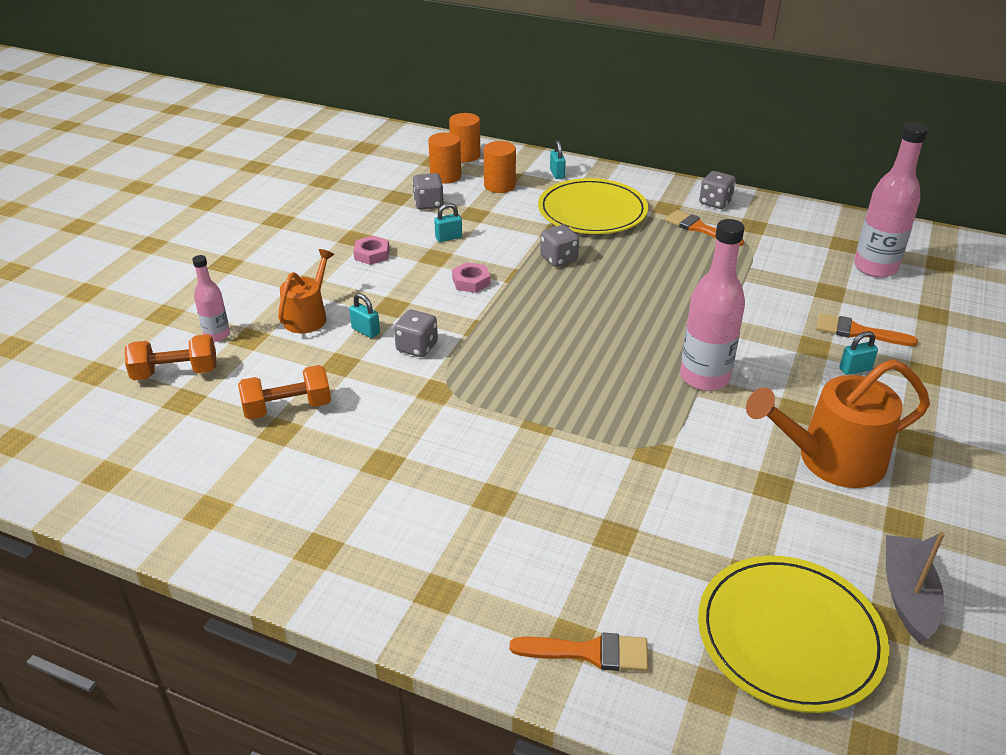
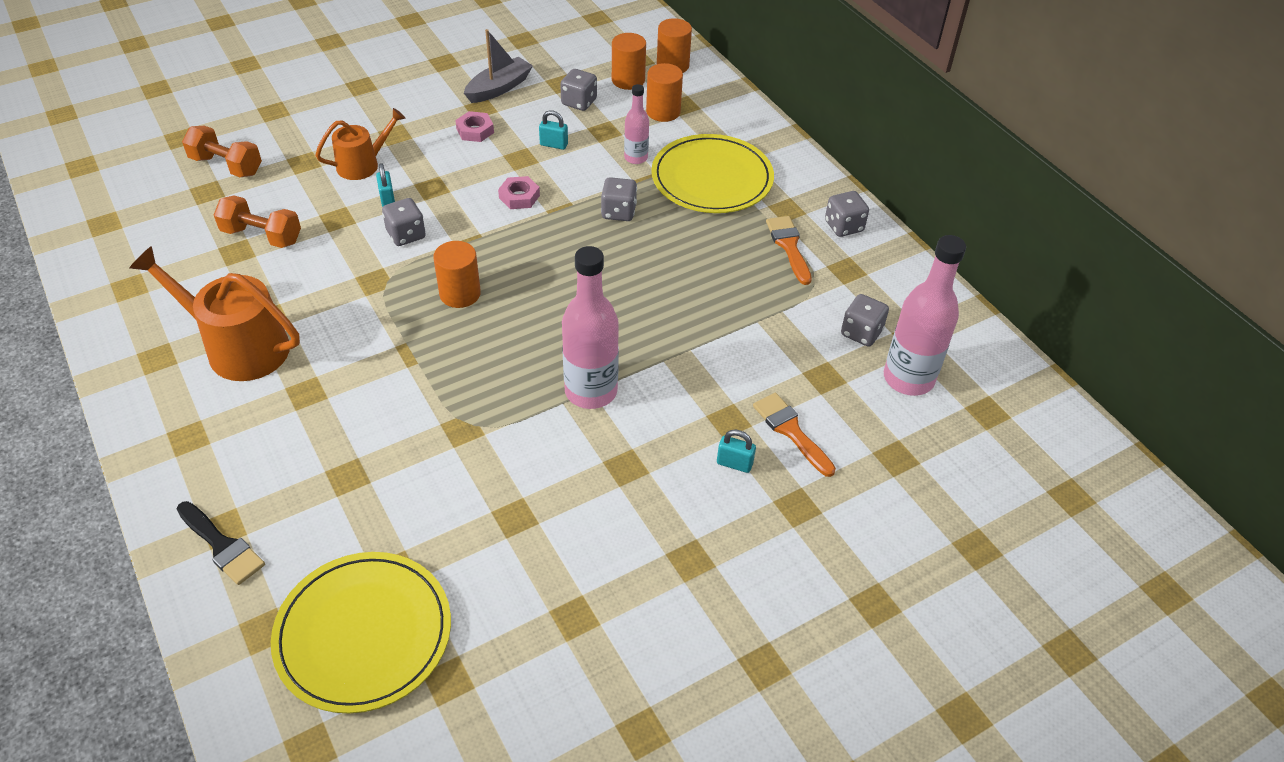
camera: 35 degrees right, 10 degrees up
pink bottle [192,255,230,342] -> pink bottle moved to [624,84,649,164]
orange brush [510,633,648,671] -> black brush [177,501,265,585]
turquoise padlock [550,141,566,179] -> none
orange watering can [746,359,930,488] -> orange watering can moved to [130,246,300,381]
grey boat [886,532,945,643] -> grey boat moved to [464,29,533,103]
none -> orange cylinder [433,241,481,308]
none -> grey dice [841,294,889,347]

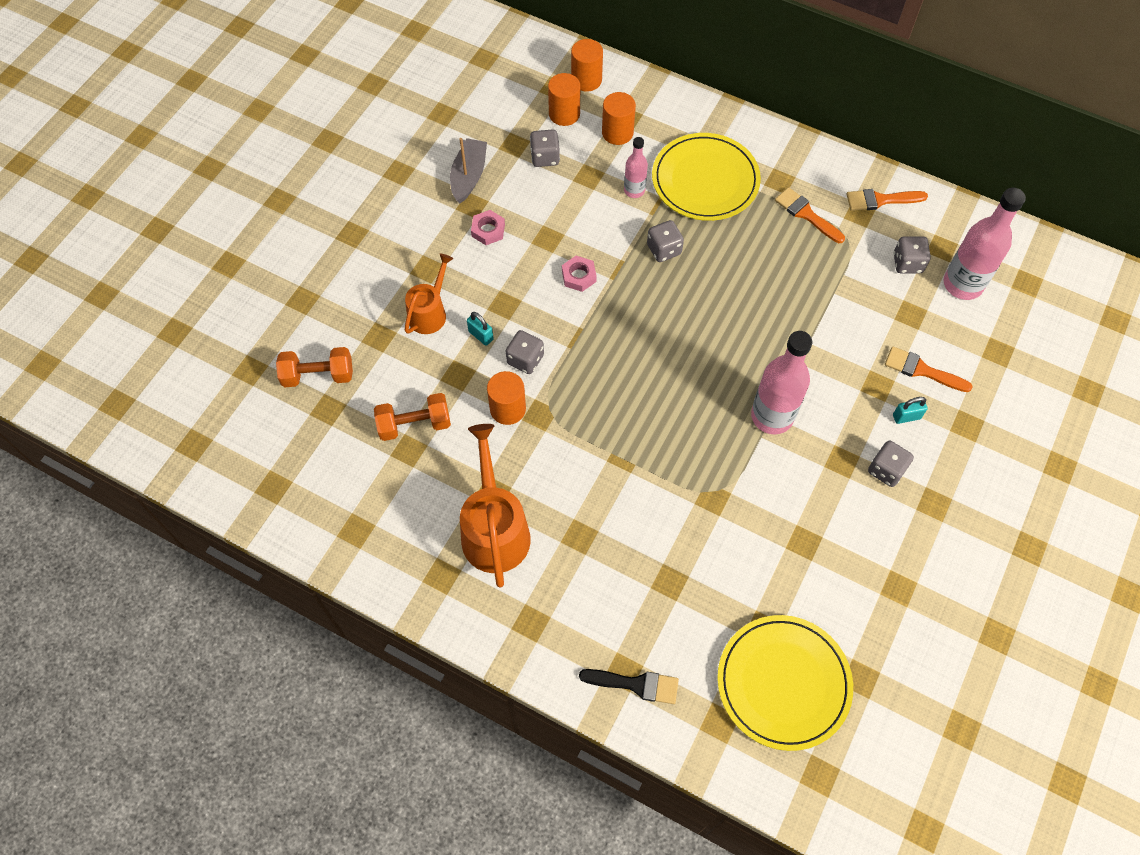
camera: 30 degrees left, 15 degrees up
orange watering can [130,246,300,381] -> orange watering can turned 90 degrees clockwise [460,424,531,588]
orange cylinder [433,241,481,308] -> orange cylinder moved to [487,371,526,425]
turquoise padlock [539,110,568,150] -> none
grey dice [825,191,869,237] -> grey dice moved to [868,441,914,487]
none -> orange brush [847,189,928,211]

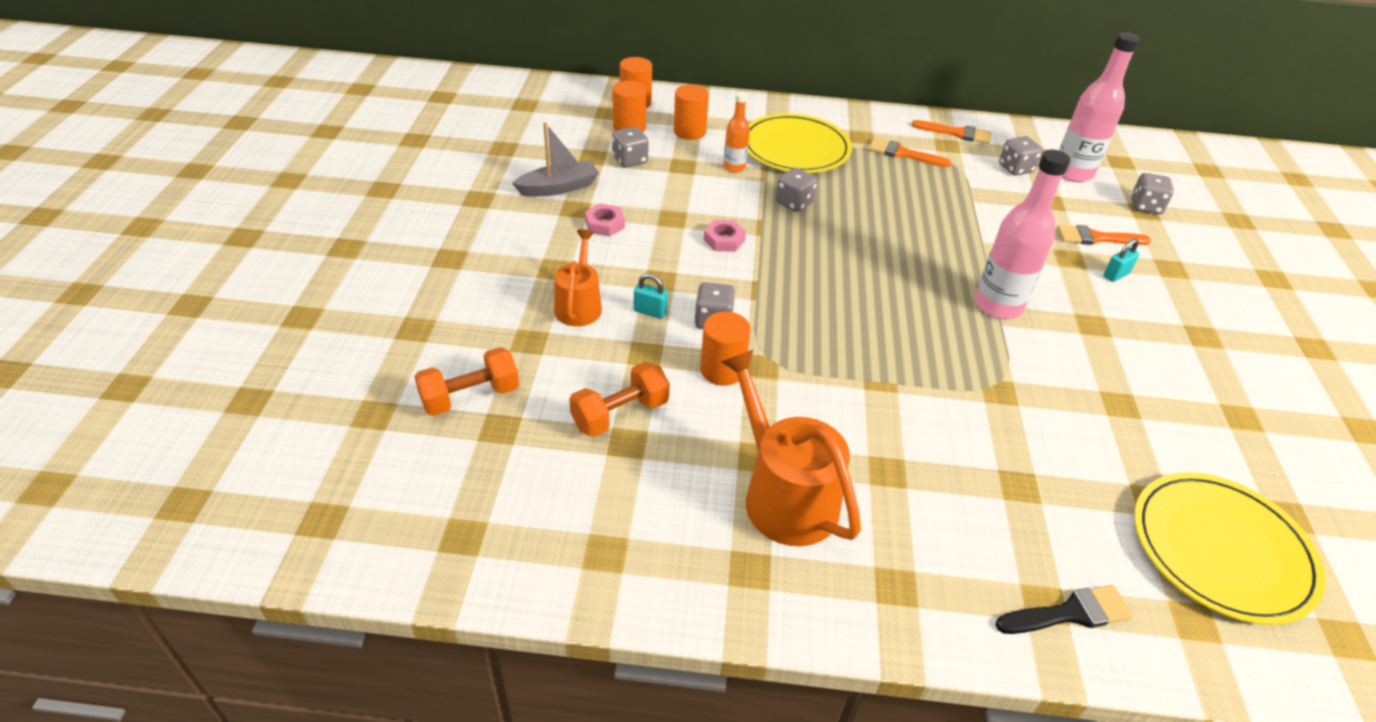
camera: 25 degrees left, 20 degrees down
grey boat [450,138,487,203] -> grey boat turned 75 degrees clockwise [512,122,599,197]
pink bottle [624,137,648,198] -> orange bottle [723,92,750,173]
orange brush [847,189,928,211] -> orange brush turned 135 degrees counterclockwise [911,120,992,144]
grey dice [868,441,914,487] -> grey dice moved to [1131,173,1174,214]

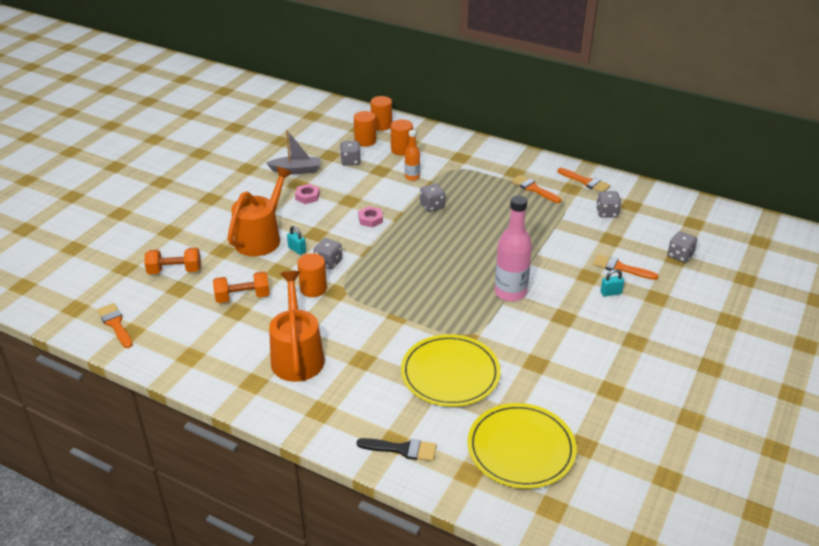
camera: 25 degrees right, 5 degrees down
orange watering can [554,229,602,326] -> orange watering can [228,167,292,256], size x1.64
yellow plate [748,113,852,173] -> yellow plate moved to [401,334,501,407]
pink bottle [1059,32,1140,182] -> none
none -> orange brush [97,303,133,348]

